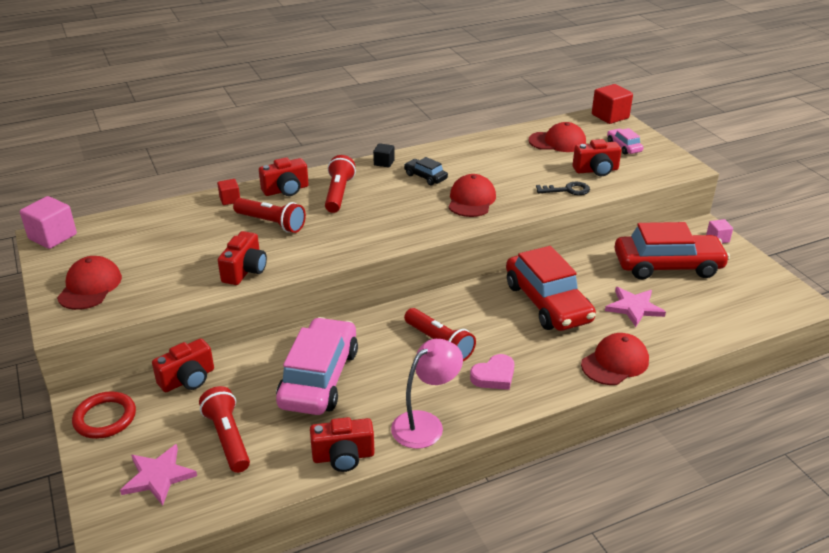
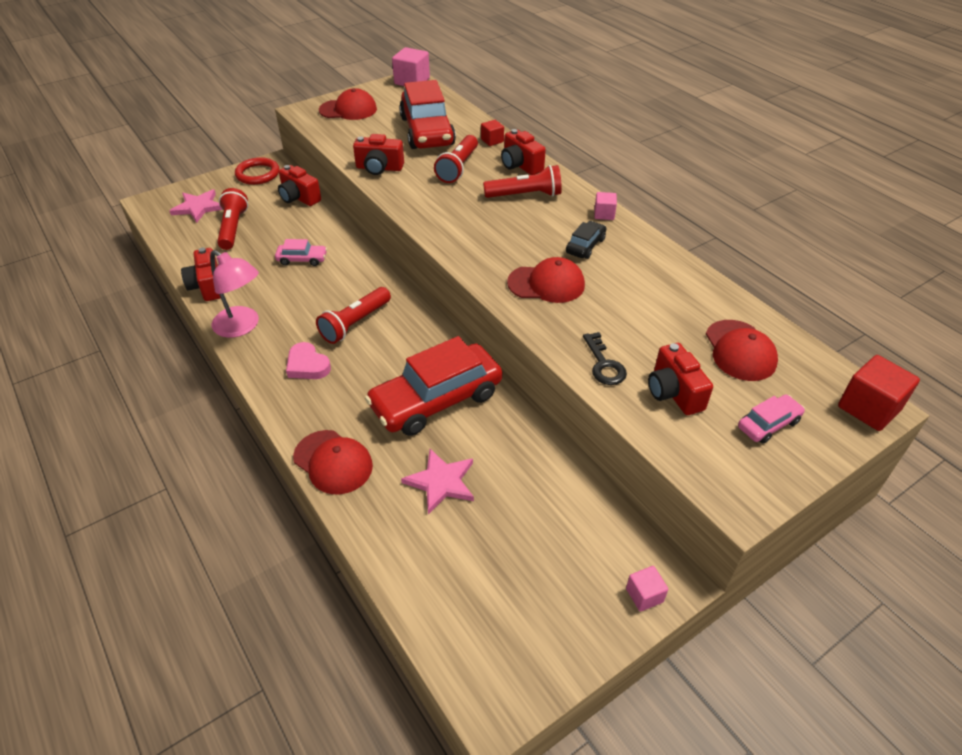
camera: 80 degrees right, 10 degrees up
red flashlight [199,386,250,473] -> red flashlight turned 60 degrees counterclockwise [217,188,248,250]
pink car [276,317,358,415] -> pink car [275,239,327,266], size x0.45
black cube [373,143,395,168] -> pink cube [594,192,617,220]
red car [614,222,730,279] -> red car moved to [399,80,456,149]

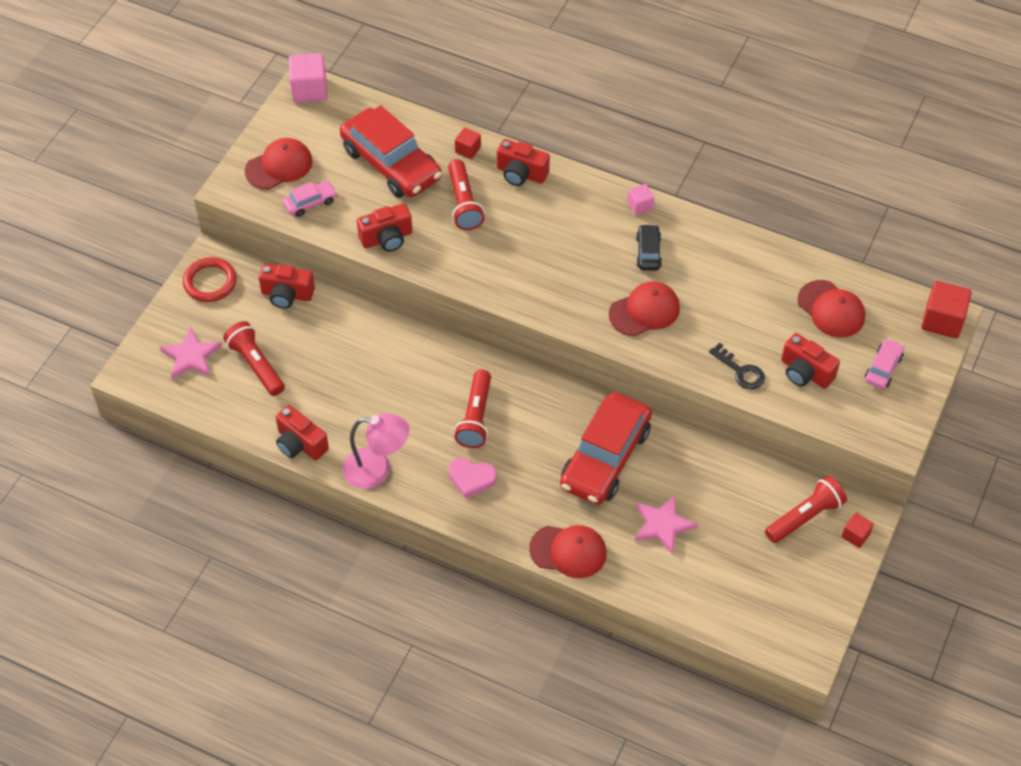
camera: 30 degrees left, 10 degrees up
pink car [275,239,327,266] -> pink car moved to [283,181,338,217]
red flashlight [483,165,562,198] -> red flashlight moved to [765,476,847,543]
pink cube [626,566,668,612] -> red cube [841,513,874,548]

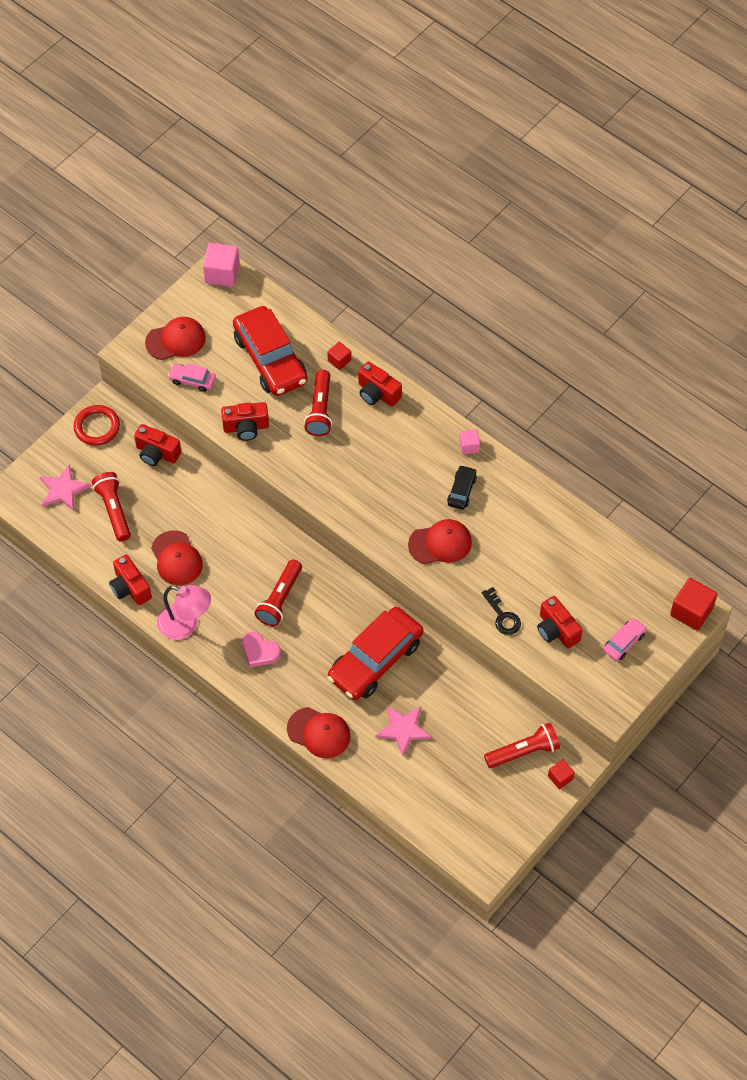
camera: 15 degrees right, 5 degrees up
pink car [283,181,338,217] -> pink car turned 150 degrees counterclockwise [168,363,216,392]
red cap [797,280,865,337] -> red cap moved to [151,530,203,585]

